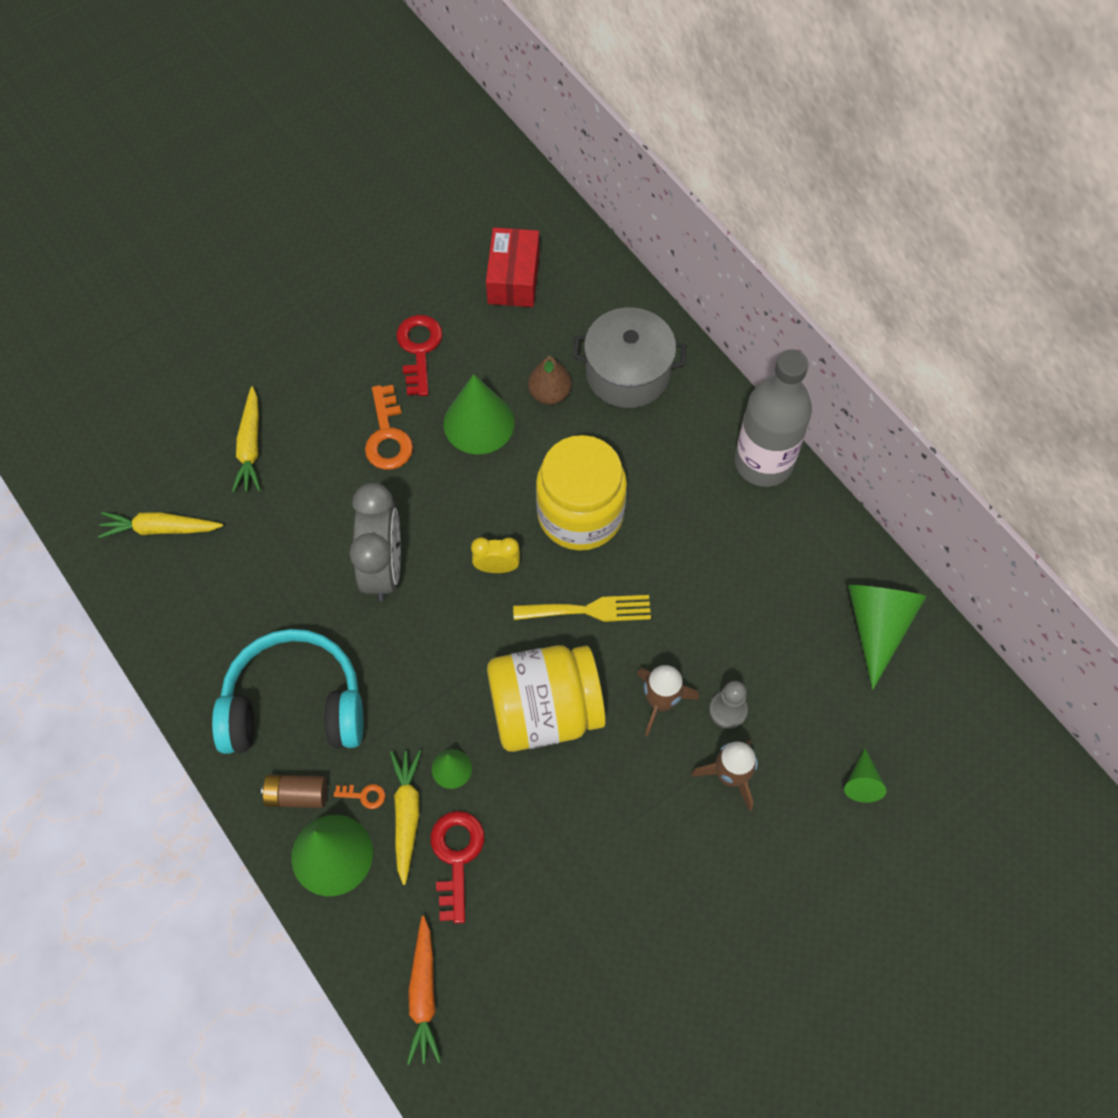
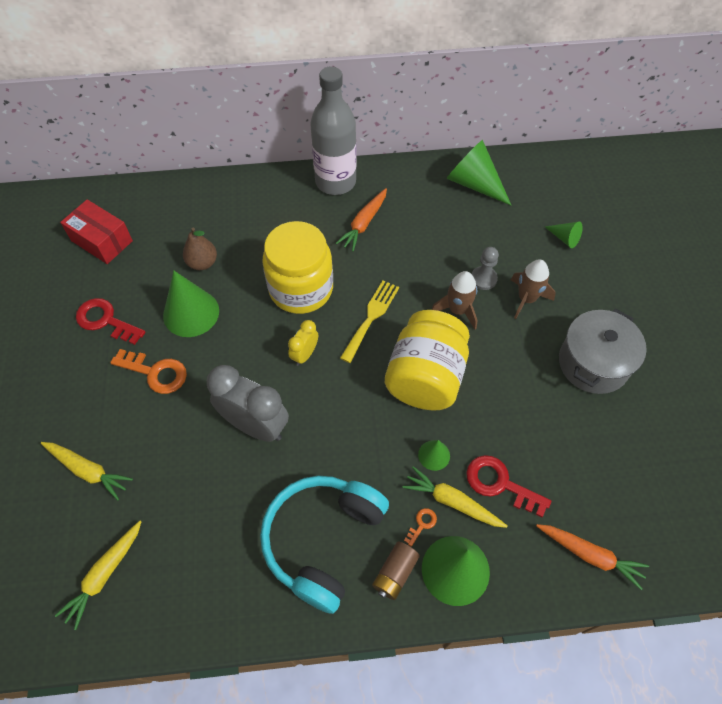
camera: 60 degrees left, 5 degrees down
grey pot [573,307,686,408] -> grey pot moved to [559,309,647,394]
none -> orange carrot [336,188,387,251]

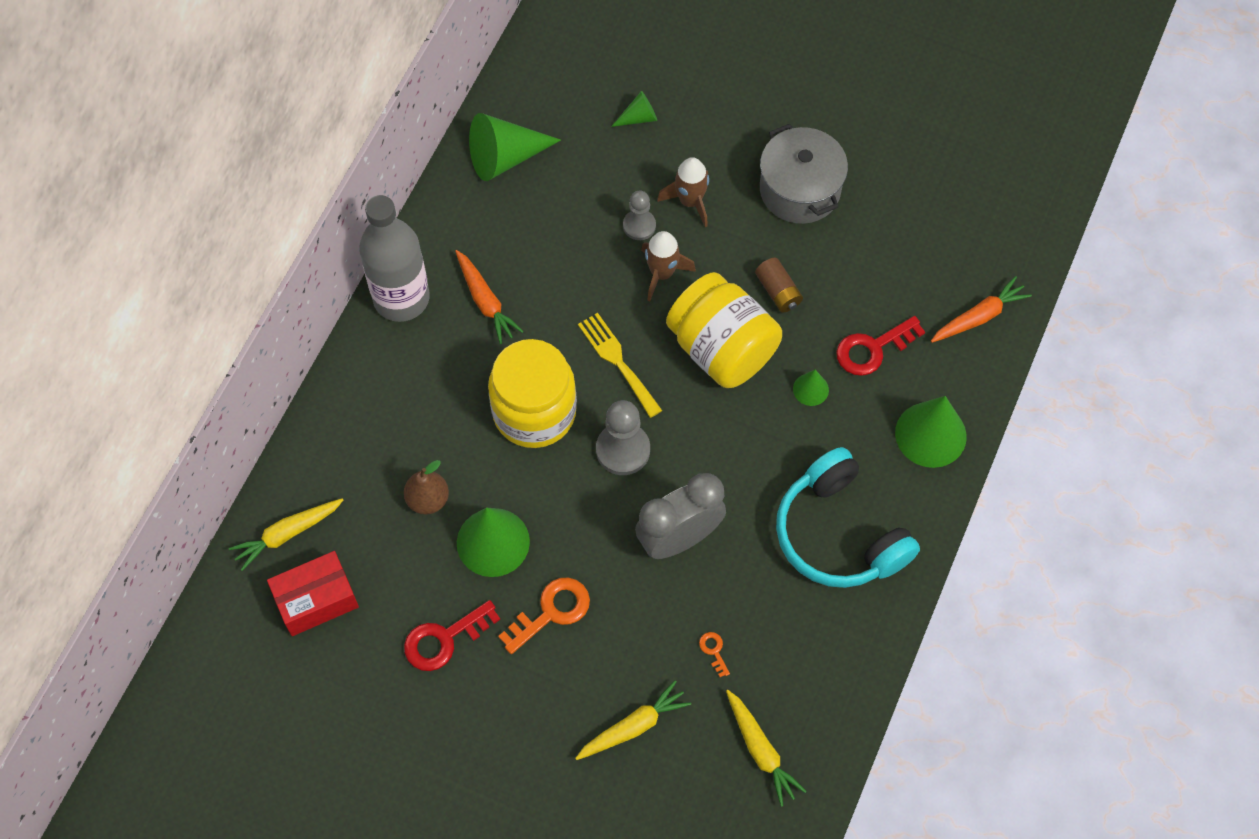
camera: 60 degrees left, 5 degrees up
yellow clock [288,320,318,366] -> grey pawn [596,400,650,475]
brown battery [372,542,420,600] -> brown battery moved to [755,258,803,313]
yellow carrot [403,466,508,528] -> yellow carrot moved to [229,498,343,571]
orange key [404,508,437,547] -> orange key moved to [699,632,730,677]

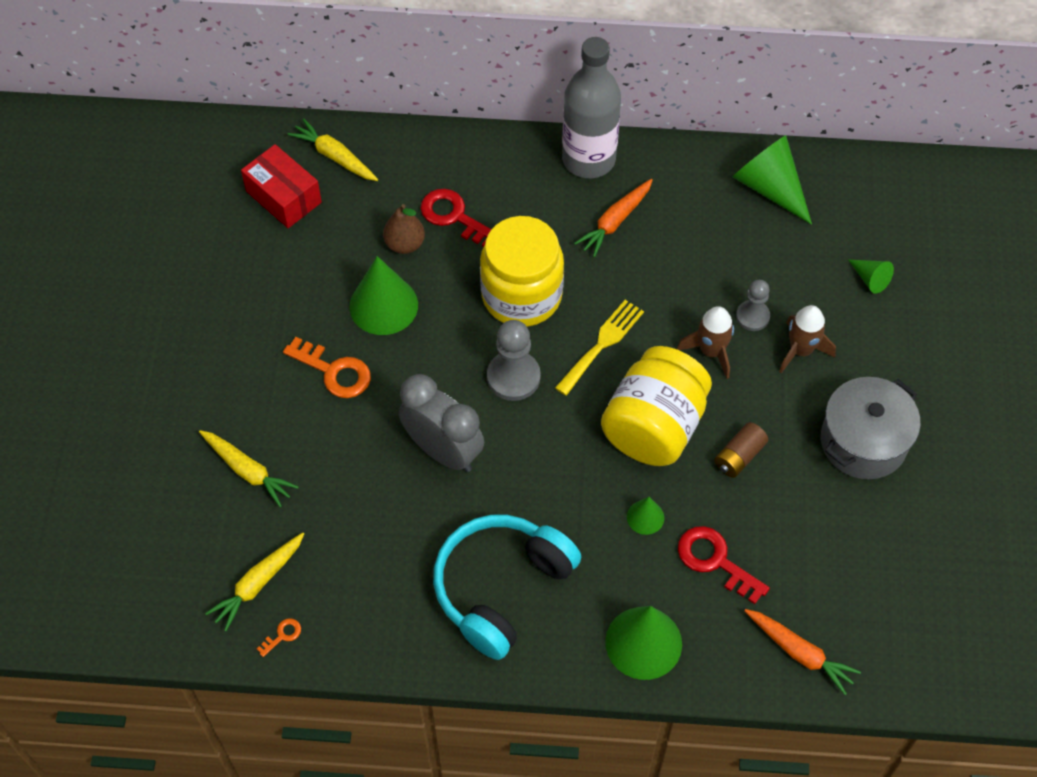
camera: 70 degrees right, 5 degrees down
red key [404,600,500,671] -> red key moved to [421,189,492,247]
orange key [699,632,730,677] -> orange key moved to [257,618,301,657]

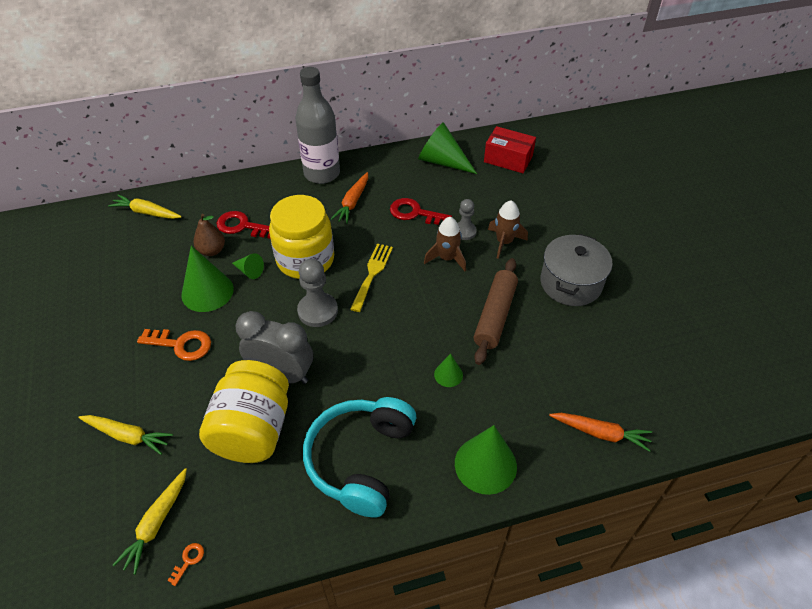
camera: 20 degrees left, 10 degrees down
red box [241,144,322,228] -> red box moved to [484,126,536,173]
yellow jar [601,346,712,466] -> yellow jar moved to [199,360,289,463]
red key [678,526,770,604] -> red key moved to [390,198,452,225]
brown battery [714,422,768,478] -> brown rolling pin [474,258,518,365]
green cone [849,260,894,294] -> green cone moved to [232,253,264,279]

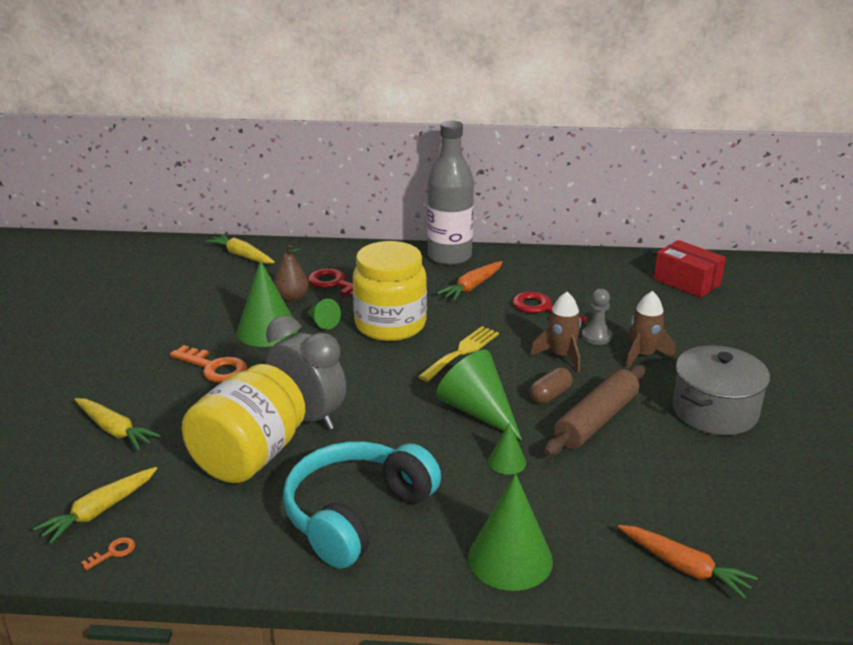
camera: 20 degrees right, 20 degrees down
grey pawn [297,259,338,327] -> none
green cone [418,122,477,174] -> green cone moved to [436,350,522,440]
none -> brown capsule [530,367,573,404]

